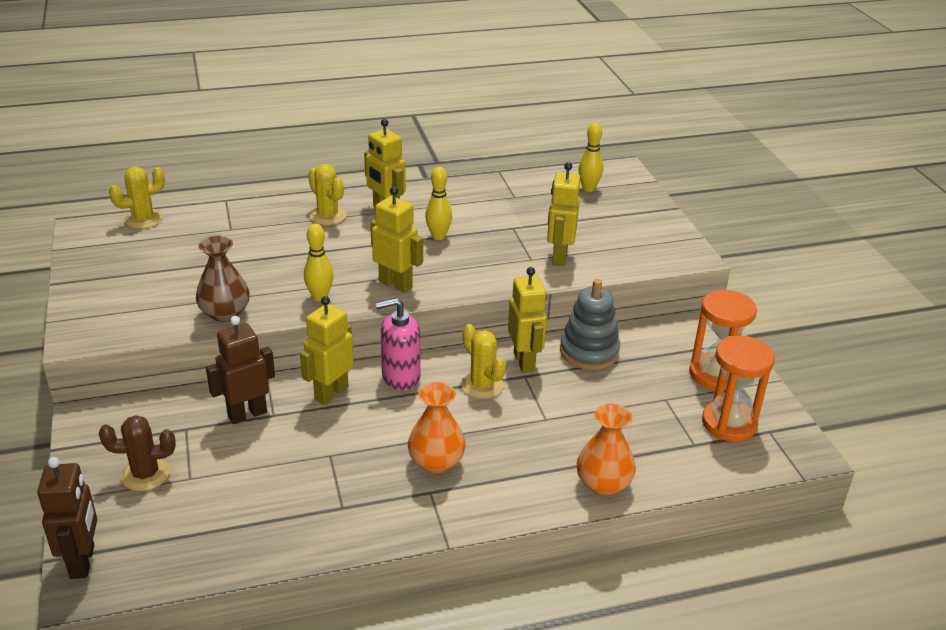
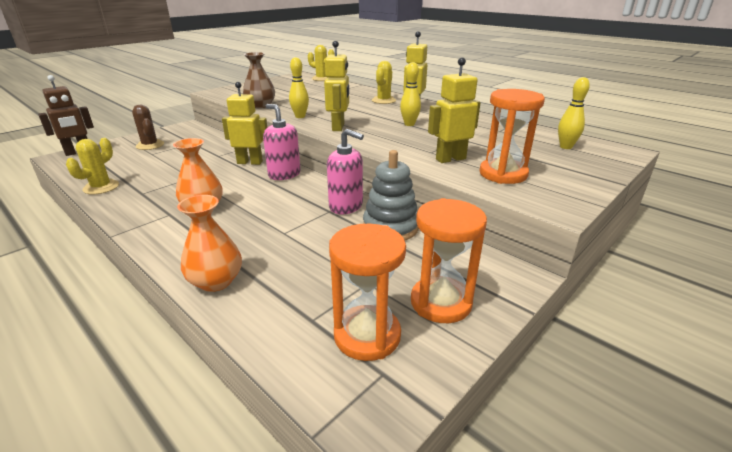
camera: 60 degrees right, 5 degrees down
brown robot [206,316,275,424] -> none
yellow cactus [461,324,506,399] -> yellow cactus moved to [66,138,119,194]
yellow robot [508,267,547,373] -> pink soap dispenser [327,129,364,215]
none -> orange hourglass [480,89,545,184]

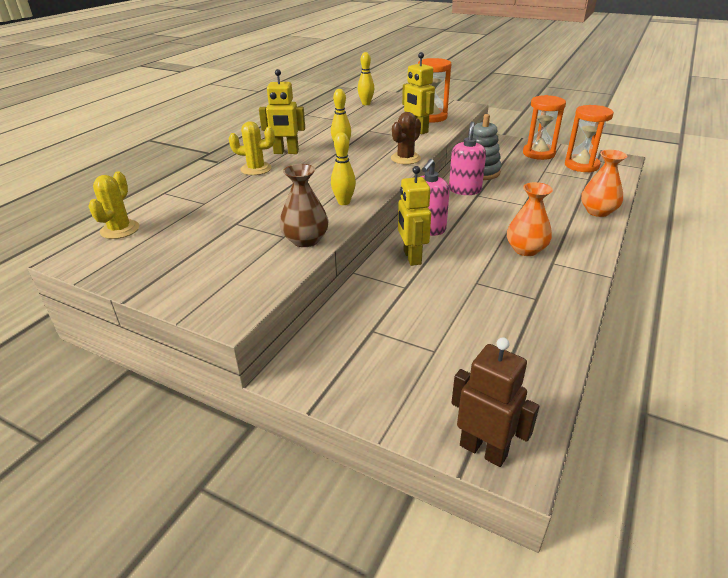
camera: 105 degrees left, 5 degrees up
yellow cactus [66,138,119,194] -> none
brown cactus [132,105,164,150] -> brown cactus moved to [391,112,421,164]
yellow robot [324,41,349,131] -> none

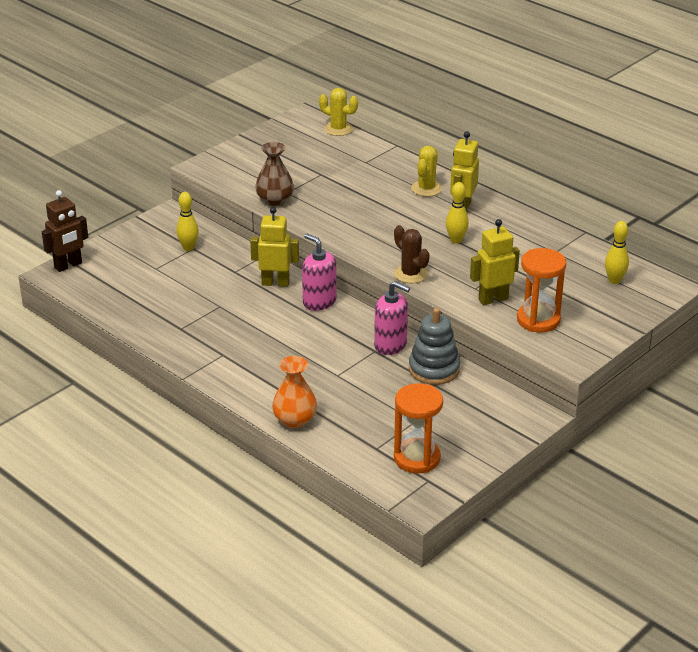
camera: 105 degrees right, 0 degrees up
yellow bowling pin [331,132,356,205] -> yellow bowling pin moved to [176,192,199,251]
orange vase [507,182,553,256] -> none
orange hourglass [523,95,566,160] -> none

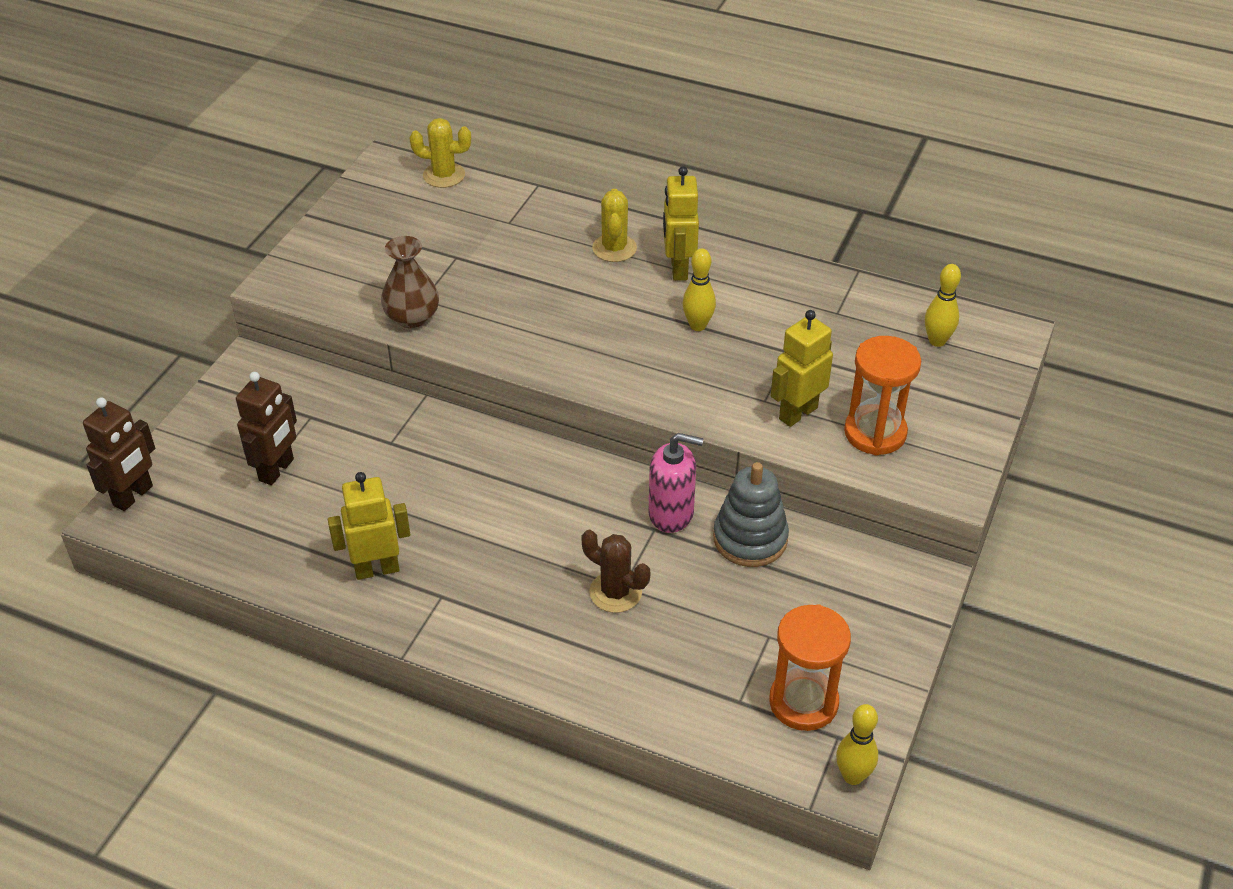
camera: 20 degrees left, 10 degrees up
yellow bowling pin [176,192,199,251] -> yellow bowling pin moved to [836,704,878,785]
yellow robot [250,207,299,287] -> yellow robot moved to [328,472,410,580]
orange vase [272,356,317,428] -> none
pink soap dispenser [302,234,337,311] -> none
brown cactus [394,225,430,283] -> brown cactus moved to [581,530,650,613]
none -> brown robot [236,372,297,485]

